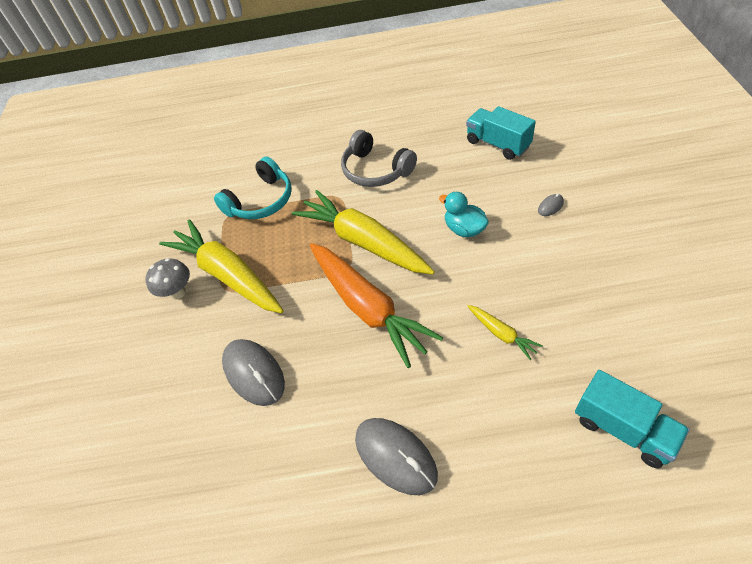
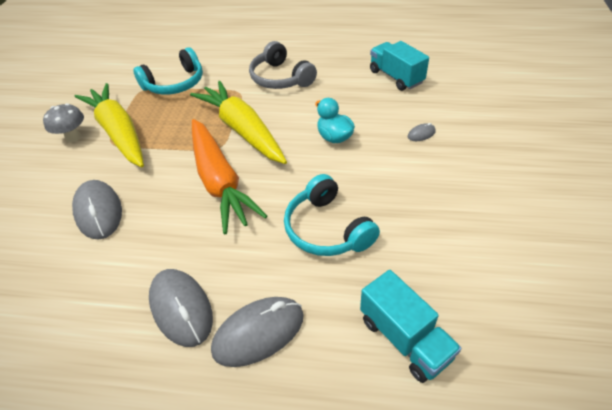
camera: 10 degrees right, 5 degrees down
yellow carrot [467,305,542,360] -> turquoise headphones [284,174,380,256]
none -> grey mouse [211,297,304,367]

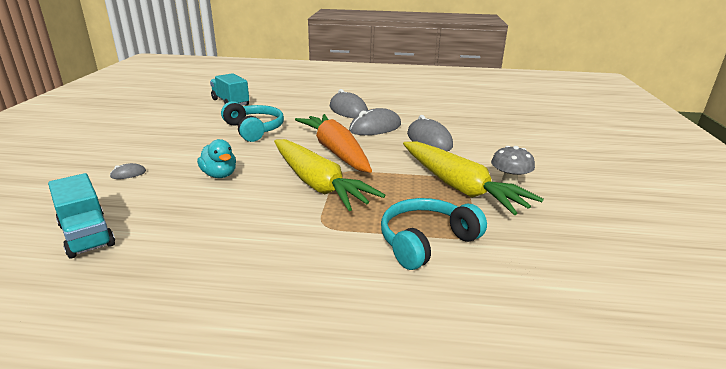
camera: 175 degrees right, 20 degrees down
grey mouse [211,297,304,367] -> grey mouse moved to [349,108,401,135]
grey headphones [249,41,317,89] -> none

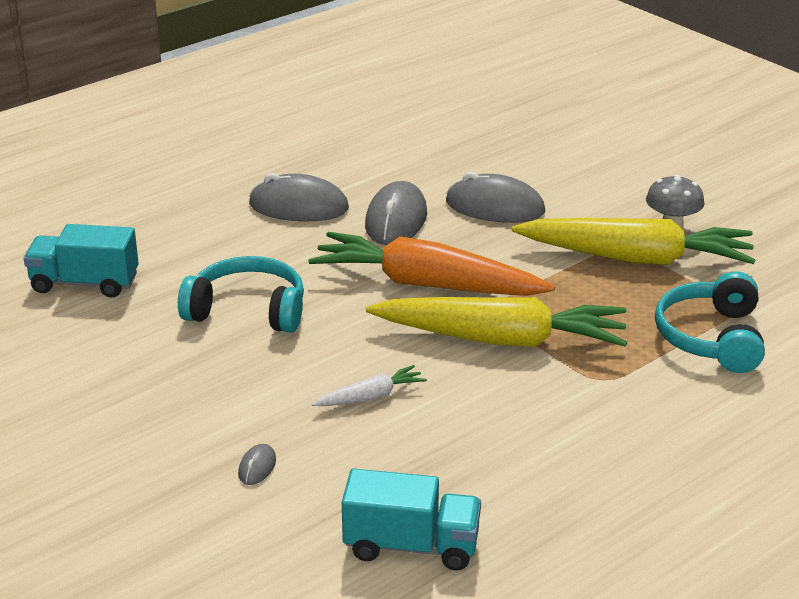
camera: 45 degrees left, 5 degrees up
turquoise duck [197,139,236,178] -> white carrot [312,365,427,406]

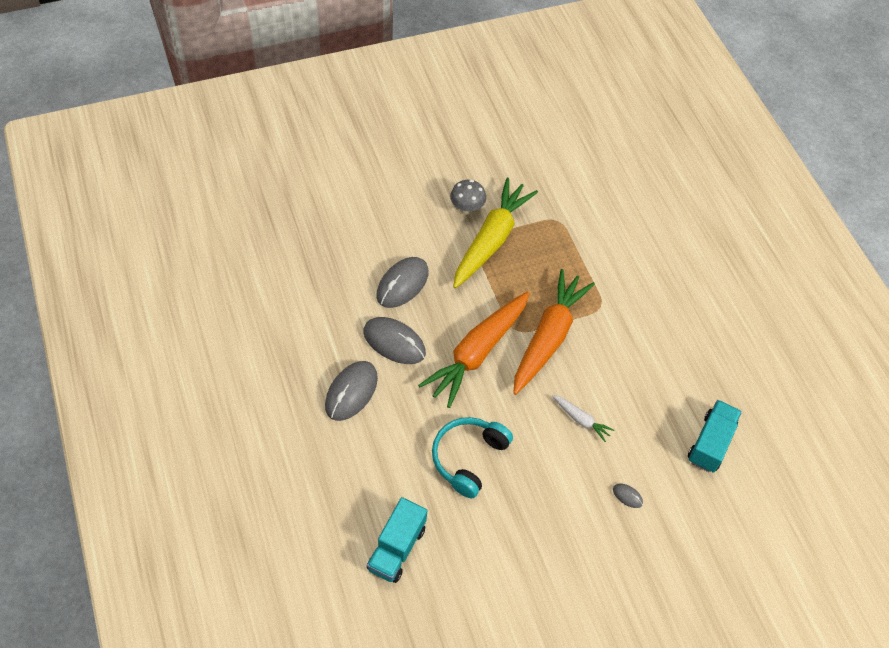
camera: 75 degrees left, 25 degrees up
white carrot [312,365,427,406] -> white carrot turned 135 degrees clockwise [552,395,614,442]
yellow carrot [366,297,627,347] -> orange carrot [513,269,595,395]
turquoise headphones [655,271,765,373] -> none

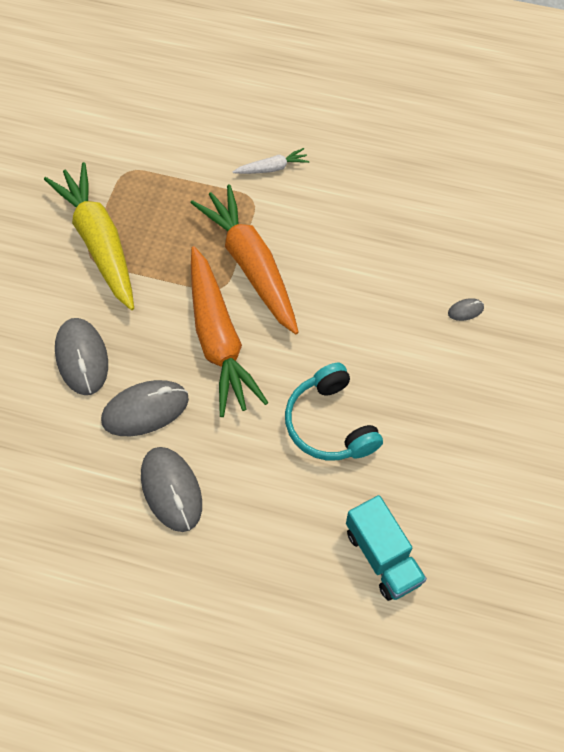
camera: 50 degrees left, 5 degrees up
grey mushroom [450,180,486,215] -> none
white carrot [552,395,614,442] -> white carrot moved to [233,148,309,174]
turquoise truck [688,400,742,473] -> none

